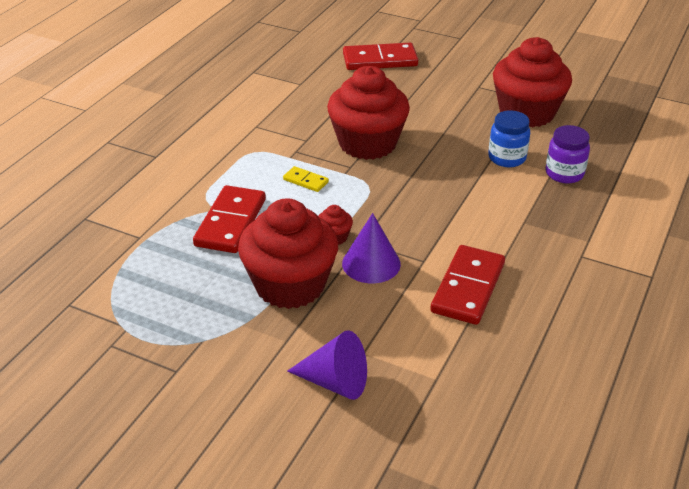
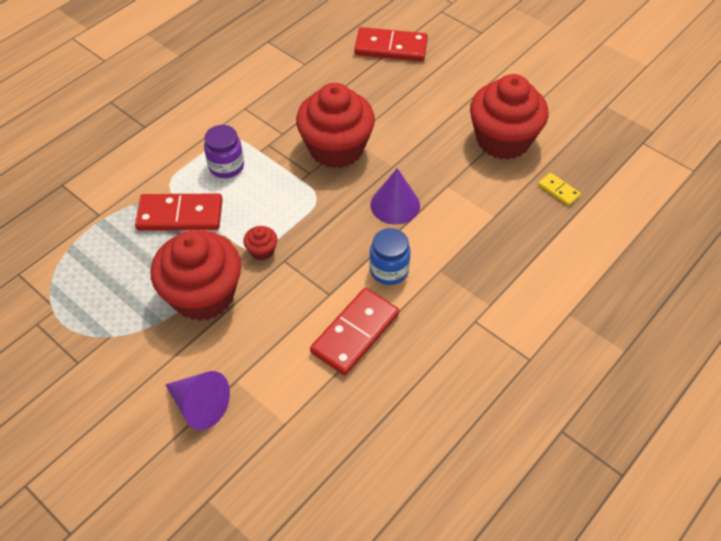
camera: 15 degrees right, 15 degrees up
red domino [193,185,266,253] -> red domino turned 60 degrees clockwise [135,193,223,231]
yellow domino [283,166,329,192] -> yellow domino moved to [538,173,581,206]
purple cone [342,213,401,283] -> purple cone moved to [371,168,420,224]
blue jar [488,110,530,167] -> blue jar moved to [369,228,411,285]
purple jar [546,125,590,183] -> purple jar moved to [204,125,244,178]

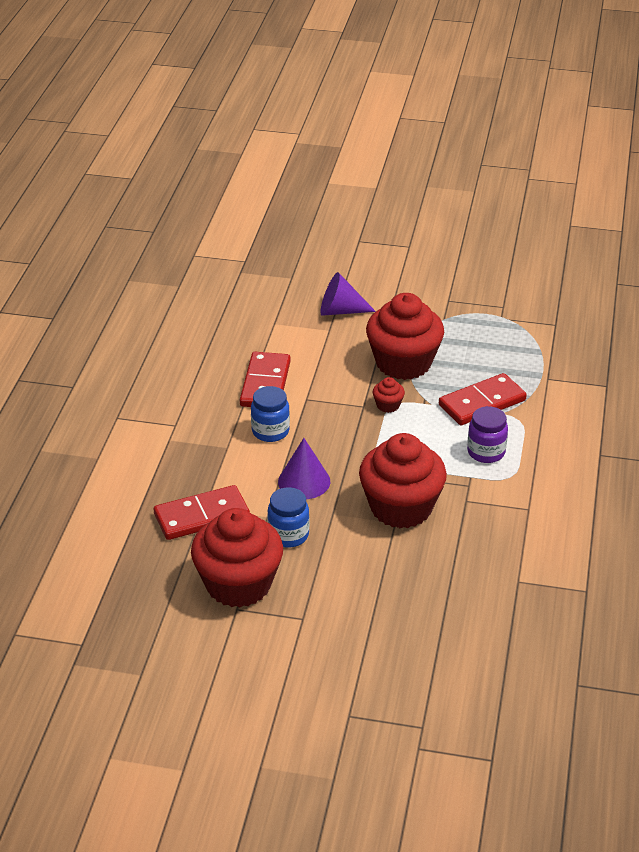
camera: 150 degrees right, 15 degrees down
red domino [354,27,428,62] -> red domino moved to [154,485,250,540]
yellow domino [538,173,581,206] -> none
none -> blue jar [267,487,309,548]

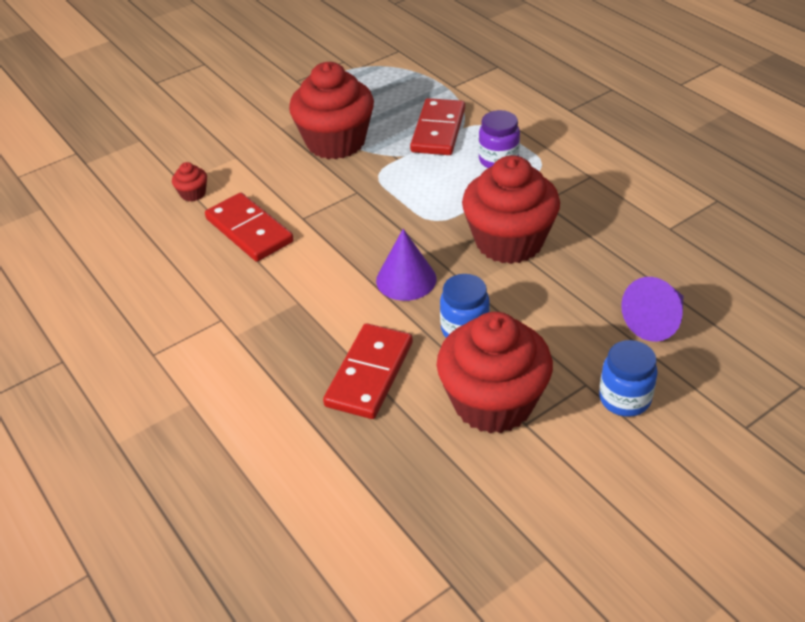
camera: 45 degrees left, 5 degrees up
blue jar [251,386,290,442] -> blue jar moved to [599,340,658,417]
purple cone [321,272,376,316] -> purple cone moved to [621,277,683,342]
red cupcake [373,377,405,413] -> red cupcake moved to [172,162,207,202]

